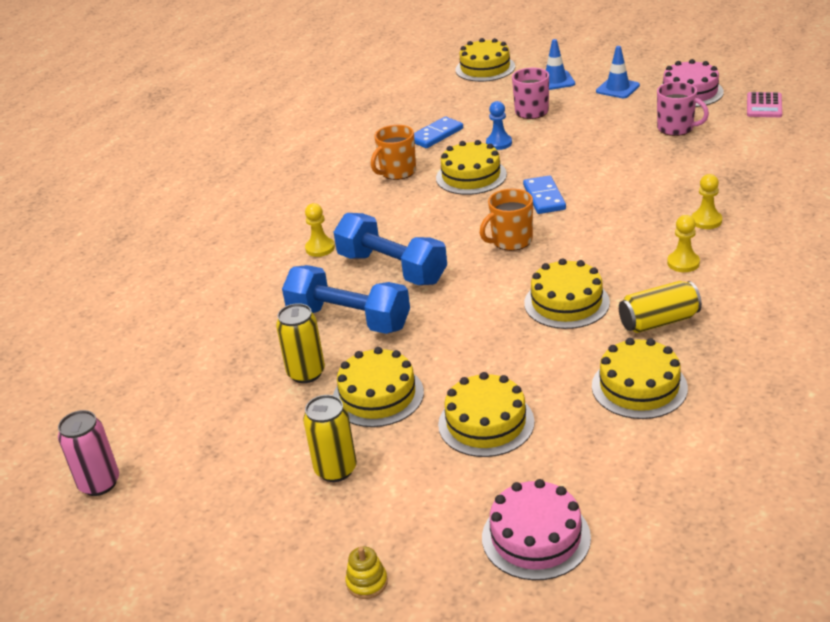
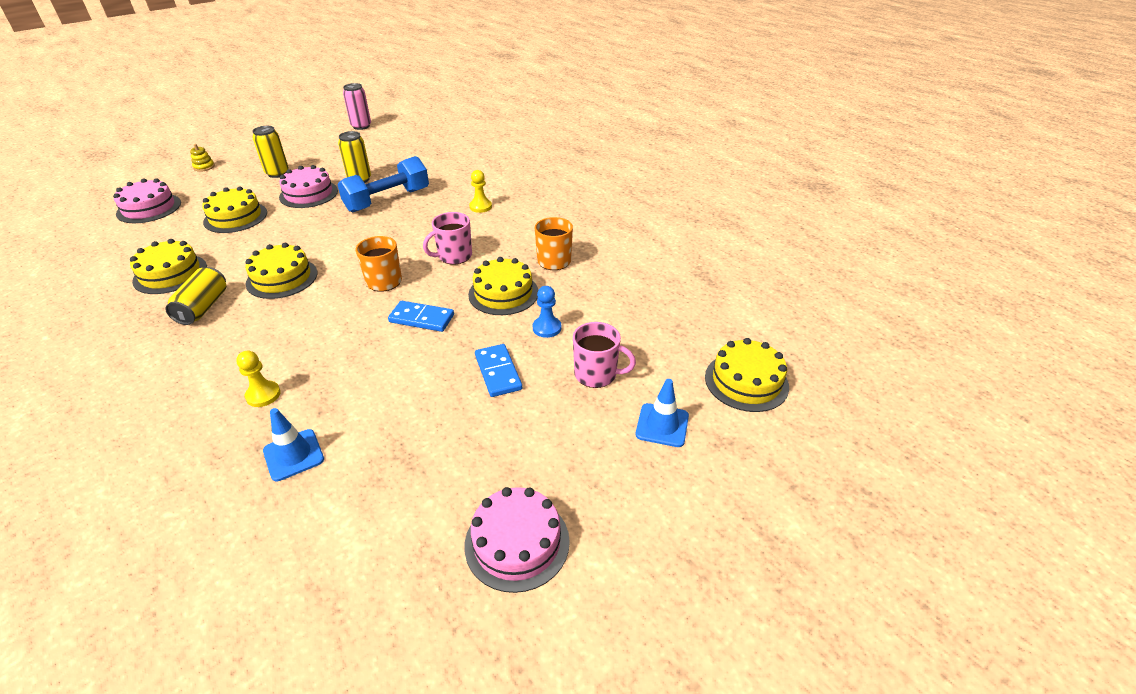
camera: 110 degrees right, 5 degrees up
blue dumbbell [333,213,447,285] -> none
yellow cake [333,347,424,427] -> pink cake [279,165,338,208]
blue domino [414,117,463,148] -> blue domino moved to [475,344,522,397]
blue traffic cone [596,46,640,98] -> blue traffic cone moved to [263,408,324,481]
pink mug [657,82,709,136] -> pink mug moved to [423,212,472,265]
yellow pawn [667,215,700,272] -> none
pink calculator [747,92,782,117] -> none

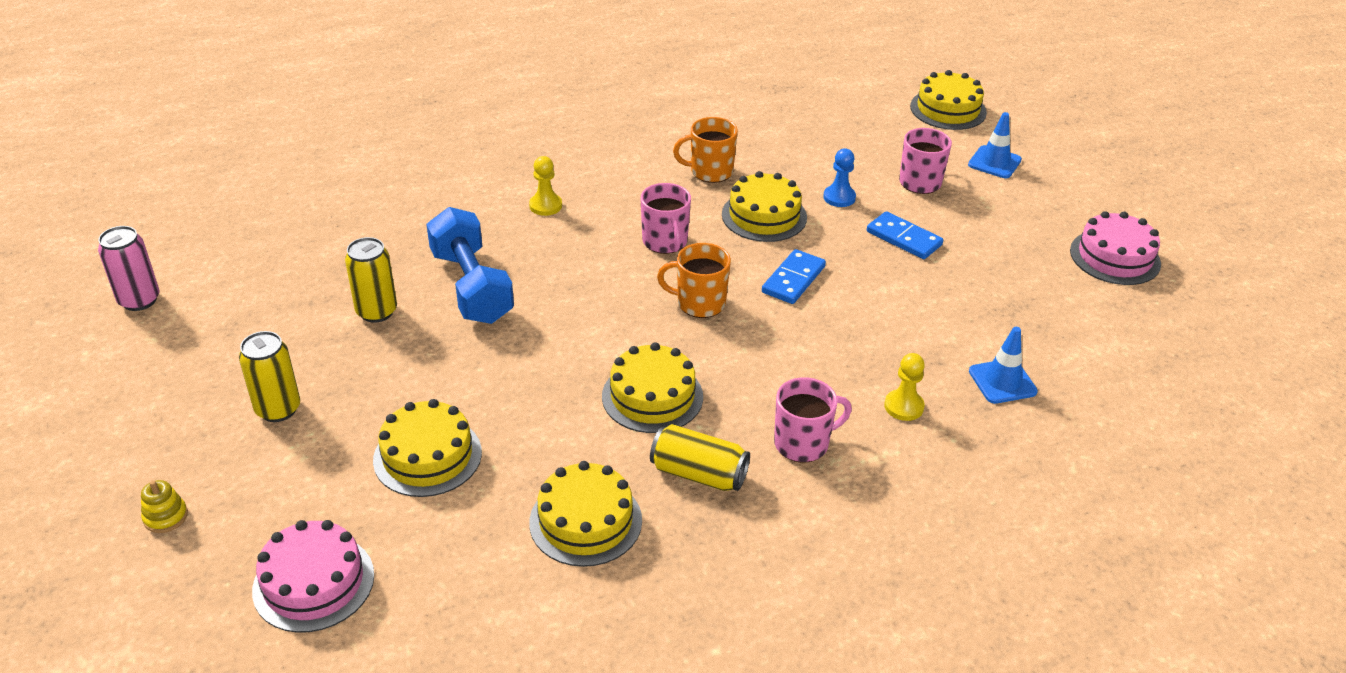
camera: 75 degrees left, 0 degrees up
pink cake [279,165,338,208] -> none
blue domino [475,344,522,397] -> blue domino turned 45 degrees clockwise [867,211,943,259]
none -> pink mug [774,377,852,463]

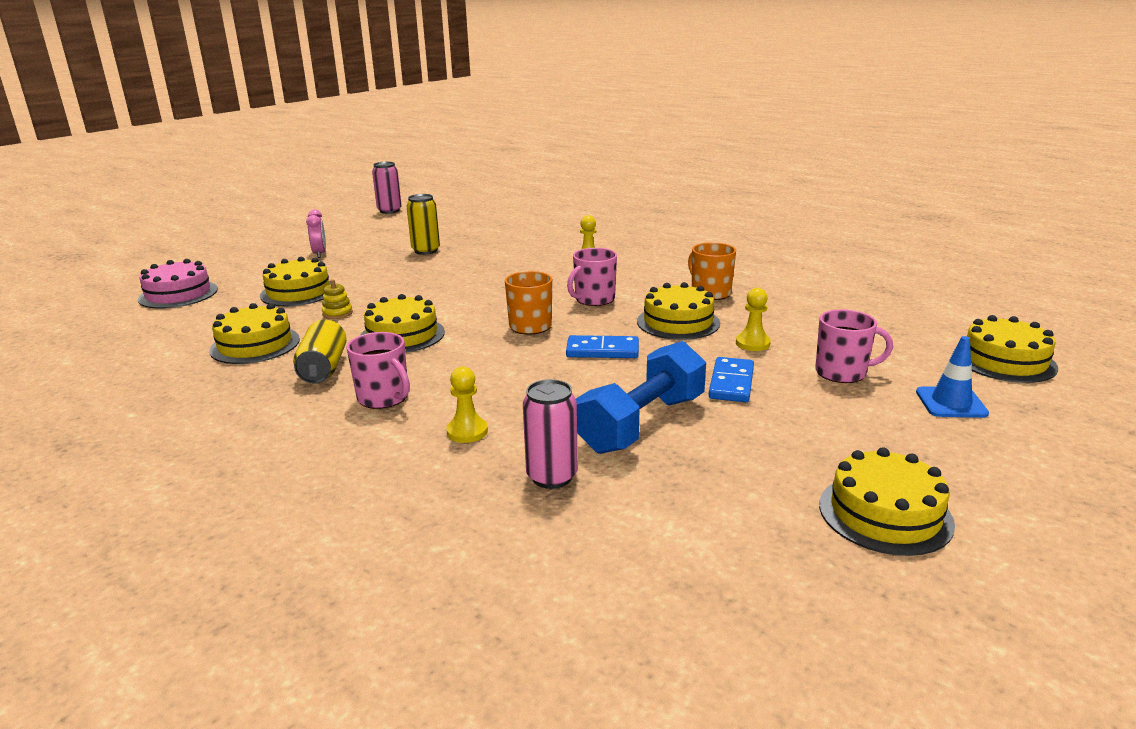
camera: 65 degrees right, 15 degrees down
yellow stacking toy [141,480,188,533] -> yellow stacking toy moved to [322,279,353,319]
yellow can [239,331,300,422] -> pink clock [306,209,326,258]
blue dumbbell [426,207,514,324] -> blue dumbbell moved to [576,341,706,454]
blue pawn [823,149,856,207] -> yellow pawn [736,288,771,351]
blue traffic cone [969,327,1038,404] -> pink can [523,379,578,489]
pink cake [1070,211,1161,285] -> yellow cake [819,447,955,556]

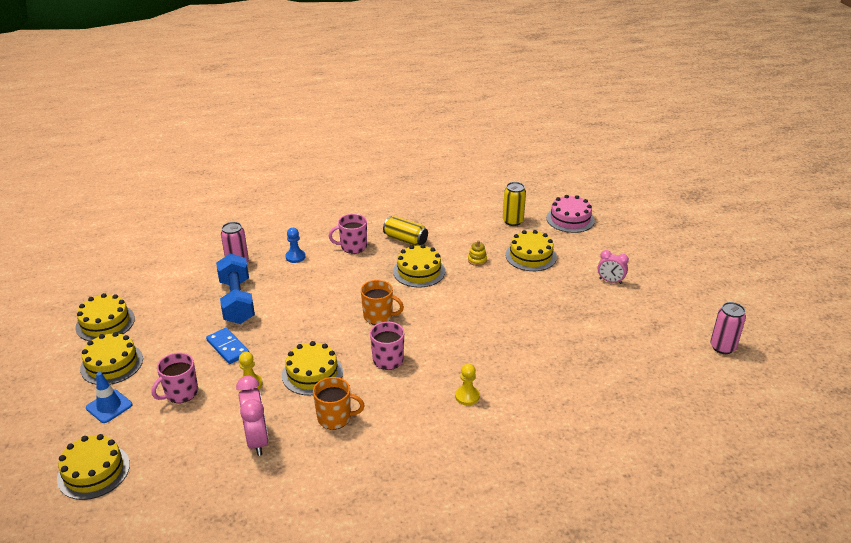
camera: 125 degrees right, 10 degrees up
yellow cake [209,303,300,364] -> yellow cake moved to [80,332,143,385]
yellow can [407,194,440,255] -> yellow can moved to [503,182,526,226]
yellow pawn [446,367,488,443] -> blue pawn [285,228,305,263]
blue domino [566,335,639,358] -> none
none -> pink clock [236,376,269,456]

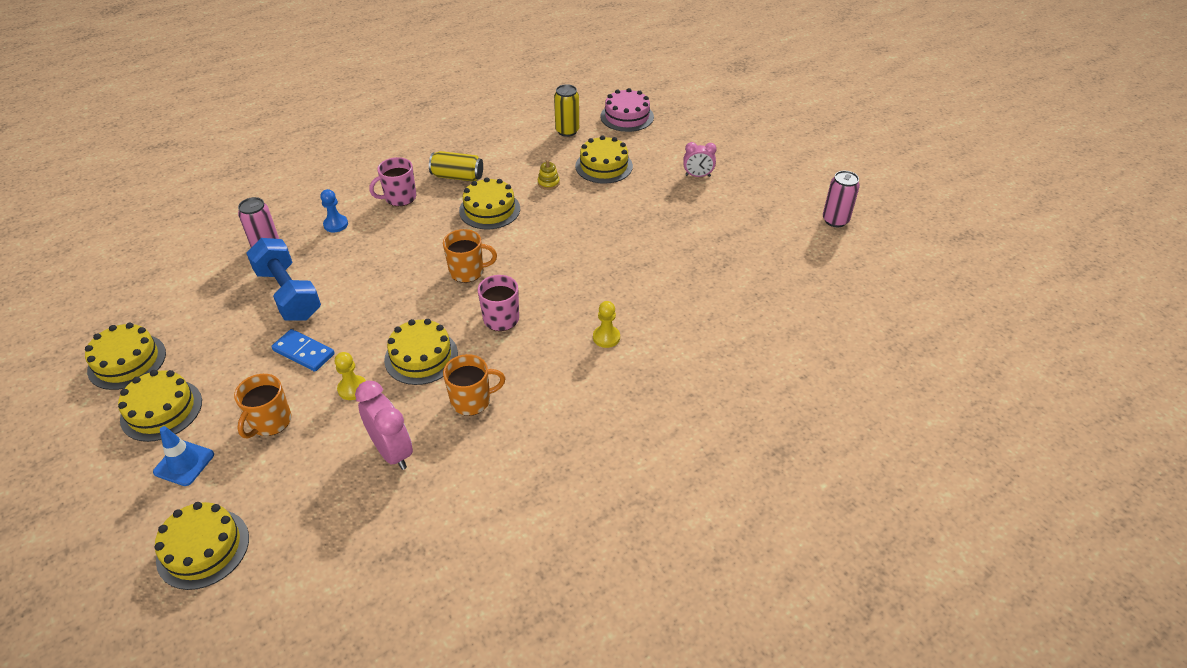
camera: 20 degrees left, 10 degrees up
pink mug [152,352,198,403] -> orange mug [234,374,292,438]

